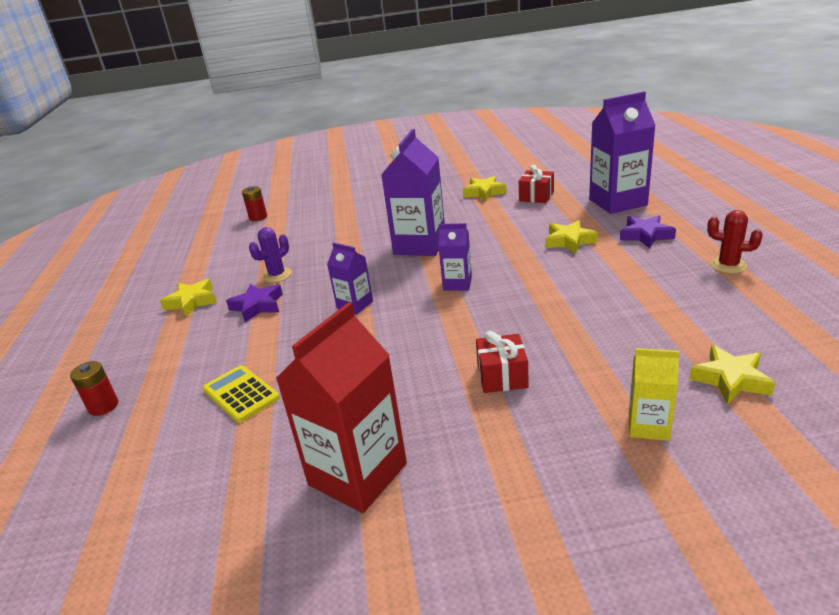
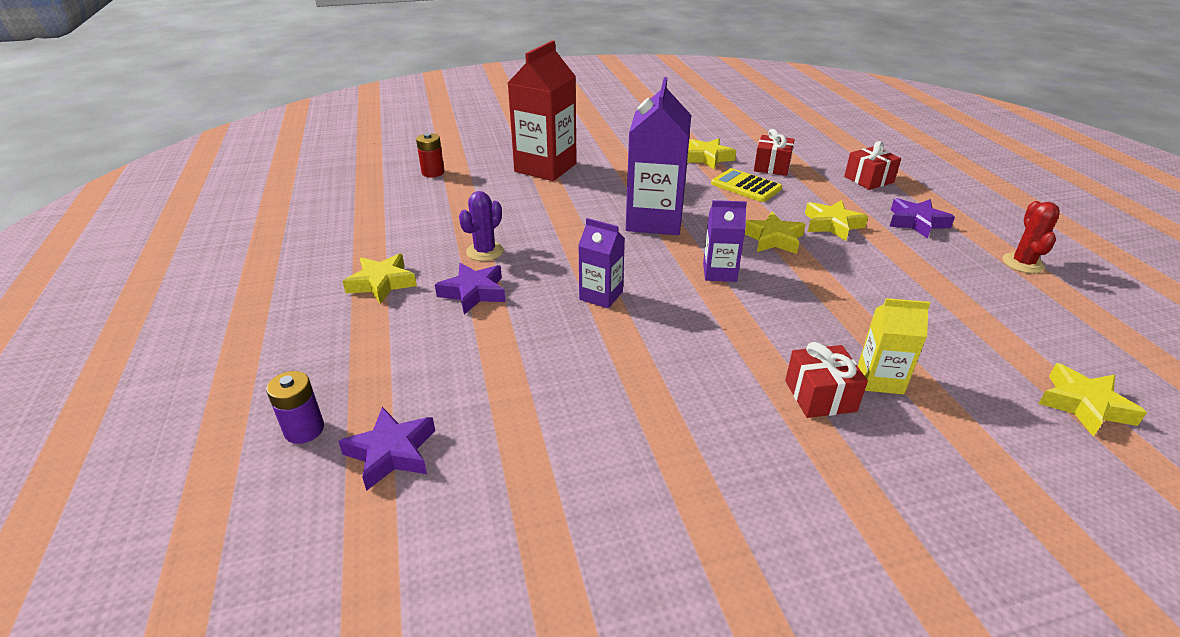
camera: 10 degrees left, 5 degrees up
red battery [70,361,118,416] -> purple battery [266,371,324,444]
yellow calculator [203,365,280,423] -> yellow calculator moved to [711,168,782,202]
red carton [276,302,407,513] -> red carton moved to [508,40,577,181]
purple carton [589,91,656,214] -> red gift [844,141,901,190]
yellow carton [629,348,679,441] -> yellow carton moved to [858,298,930,395]
red cactus [707,210,763,274] -> red cactus turned 75 degrees clockwise [1002,201,1060,273]
none -> purple star [338,407,435,491]
none -> yellow star [745,212,806,254]

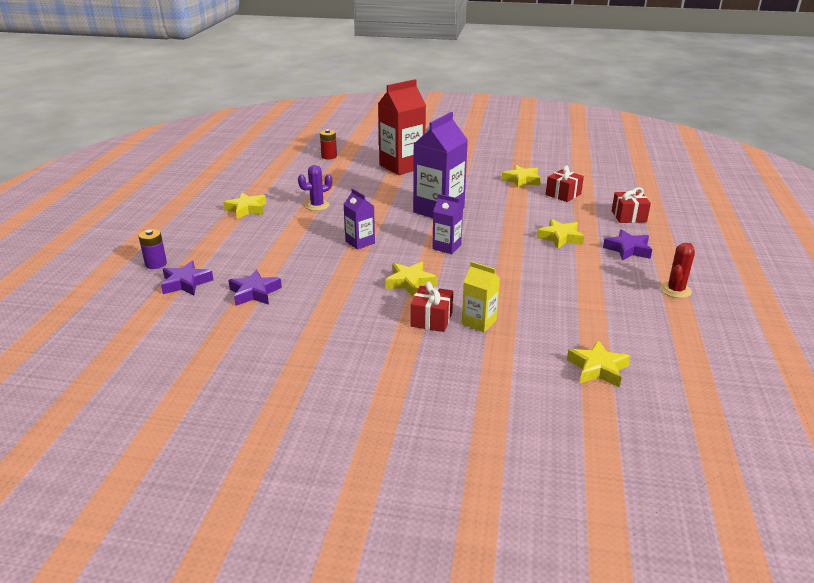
camera: 25 degrees right, 5 degrees down
purple star [435,263,506,314] -> purple star moved to [228,270,282,306]
yellow calculator [711,168,782,202] -> none
yellow star [745,212,806,254] -> yellow star moved to [385,262,437,297]

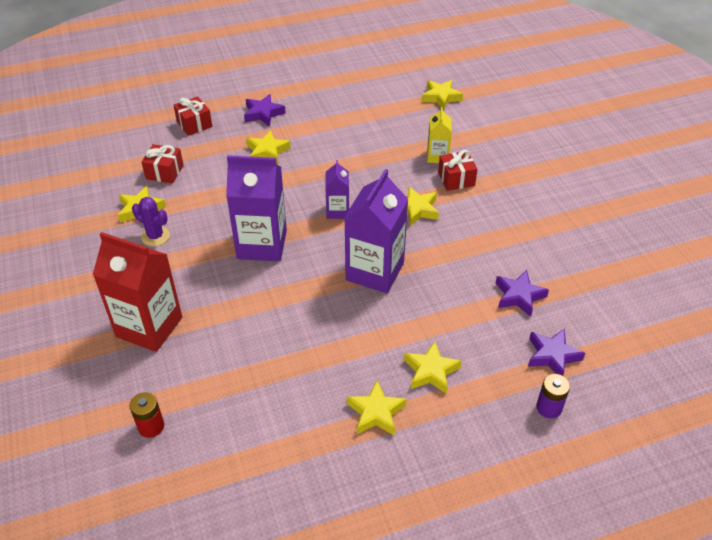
camera: 120 degrees left, 15 degrees up
purple cactus [298,165,332,211] -> purple cactus moved to [132,197,170,246]
purple carton [344,188,375,250] -> purple carton [344,169,409,293], size x1.89
red cactus [660,243,695,298] -> none
none -> yellow star [404,341,462,394]

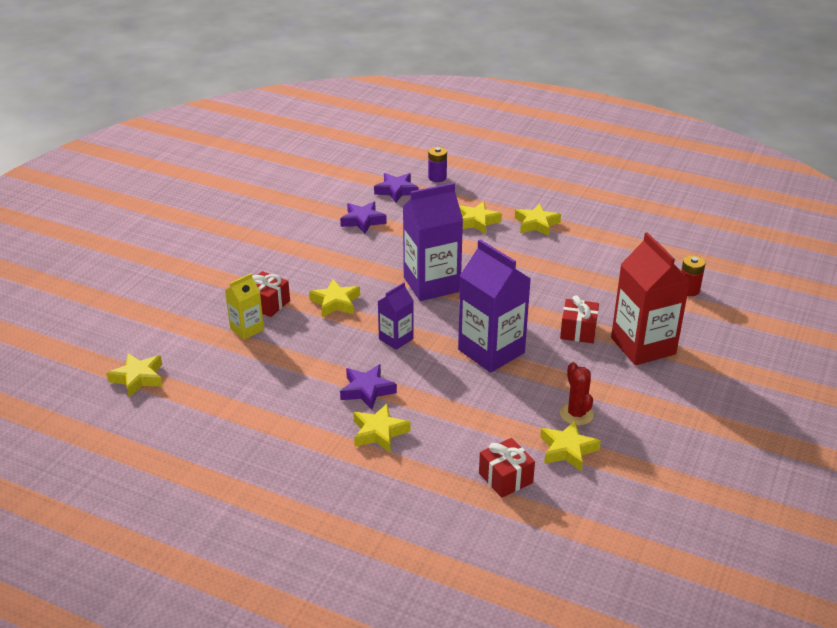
camera: 135 degrees left, 10 degrees down
purple cactus [132,197,170,246] -> red cactus [560,362,594,425]
red gift [173,96,212,136] -> red gift moved to [560,295,599,343]
purple star [244,94,286,127] -> purple star moved to [340,364,397,410]

